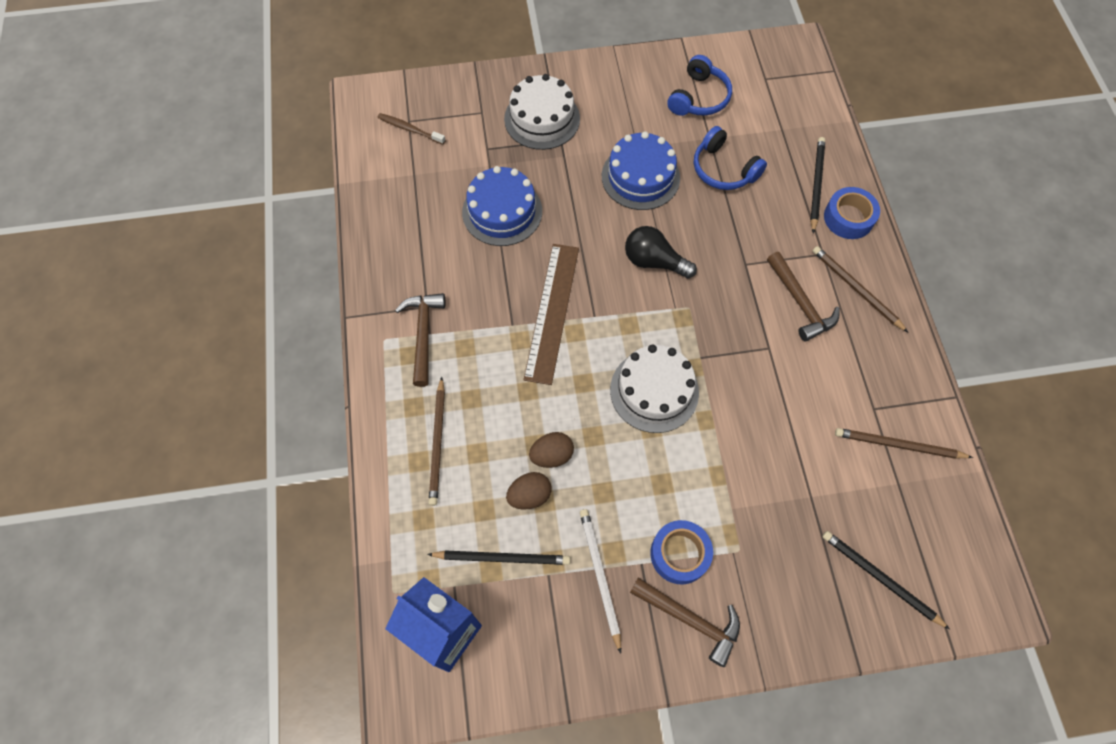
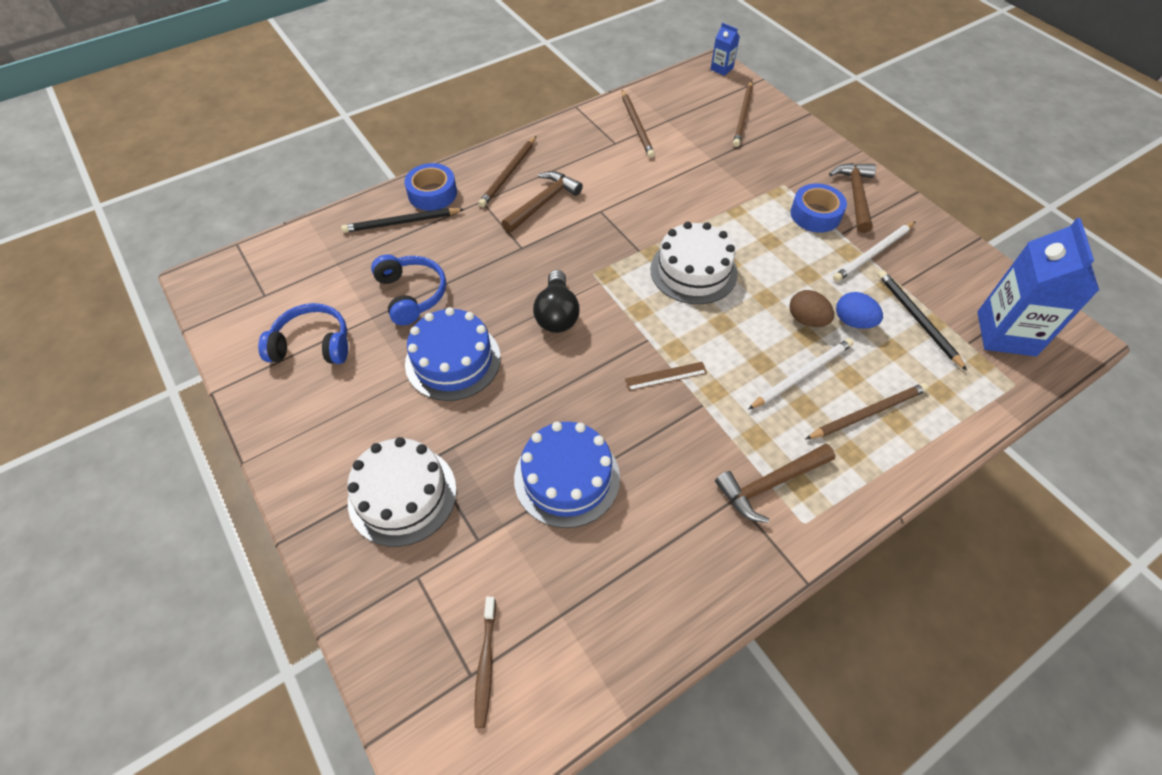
camera: 115 degrees left, 10 degrees down
brown egg [506,472,551,510] -> blue egg [836,292,883,329]
brown ruler [523,244,579,385] -> brown ruler [625,362,707,391], size x0.47
blue headphones [694,126,767,190] -> blue headphones turned 45 degrees counterclockwise [371,254,446,325]
black pencil [822,531,950,629] -> brown pencil [733,81,753,147]
none -> blue carton [710,23,740,76]
none -> white pencil [748,338,854,410]

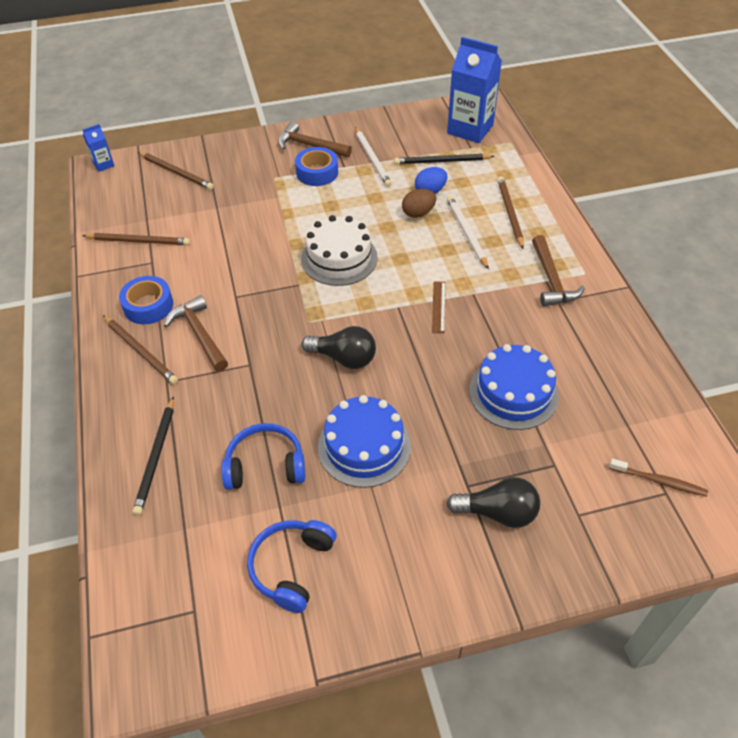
camera: 70 degrees left, 5 degrees down
white cake [347,437,457,547] -> black light bulb [446,477,540,528]
blue tape [404,163,457,211] -> blue tape moved to [119,276,173,324]

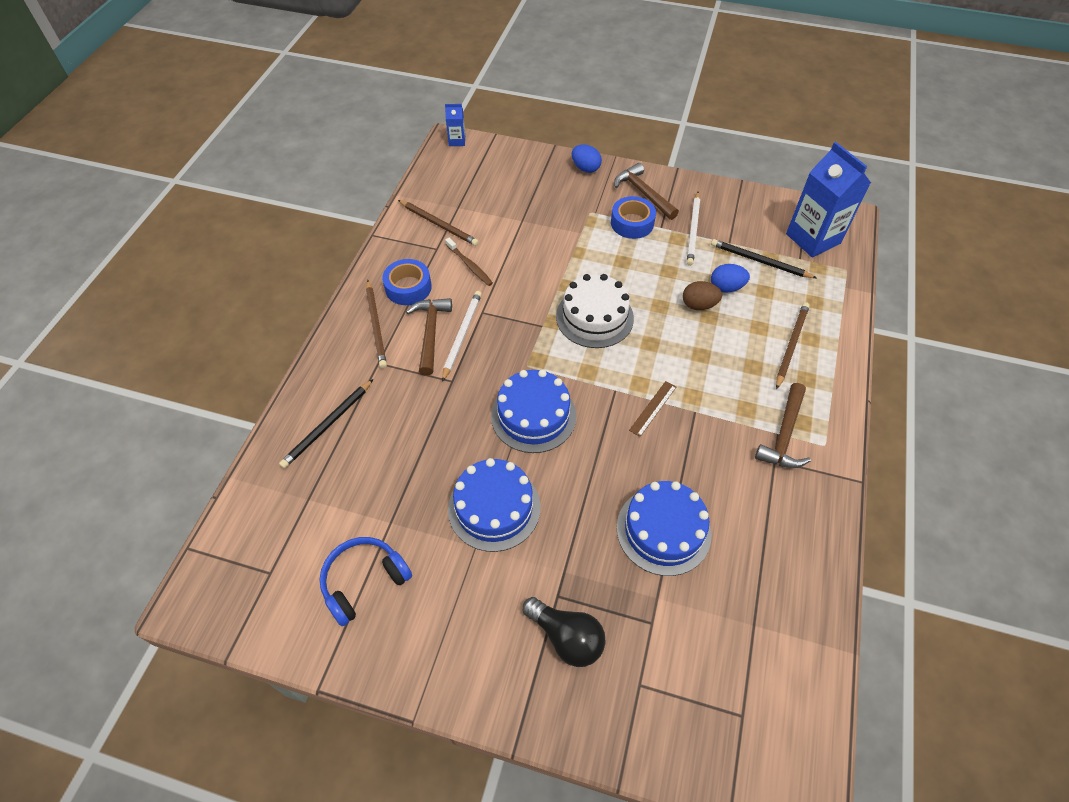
camera: 30 degrees right, 5 degrees up
brown pencil [138,152,214,190] -> none
blue headphones [221,423,305,490] -> none
black light bulb [302,326,376,369] -> blue cake [491,370,576,453]
white pencil [447,196,489,269] -> white pencil moved to [442,291,482,382]
brown toothbrush [609,459,708,497] -> brown toothbrush moved to [445,238,493,286]
none -> blue egg [572,144,602,173]

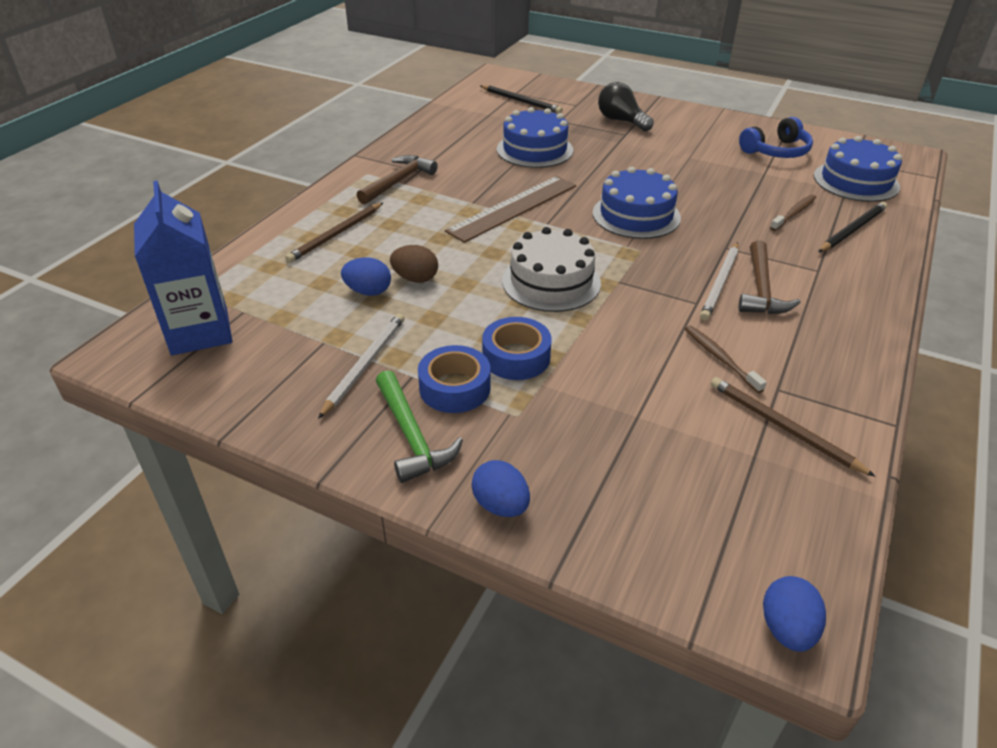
camera: 170 degrees left, 15 degrees down
brown pencil [366,280,387,368] -> none
blue tape [382,259,432,305] -> blue tape moved to [482,317,552,380]
blue carton [445,104,465,146] -> blue egg [763,576,826,652]
blue cake [448,458,541,552] -> blue cake moved to [814,136,902,202]
brown hammer [614,163,679,220] -> green hammer [376,370,463,483]
brown ruler [629,381,676,437] -> brown ruler [445,176,576,243], size x2.15
black pencil [711,239,817,278] -> black pencil moved to [480,85,563,114]
none -> brown toothbrush [770,195,816,231]

